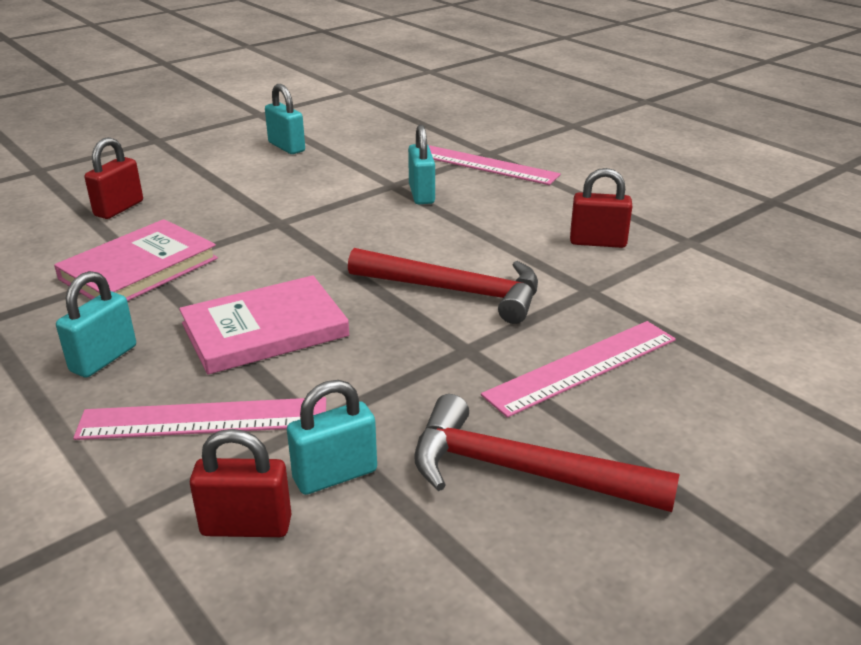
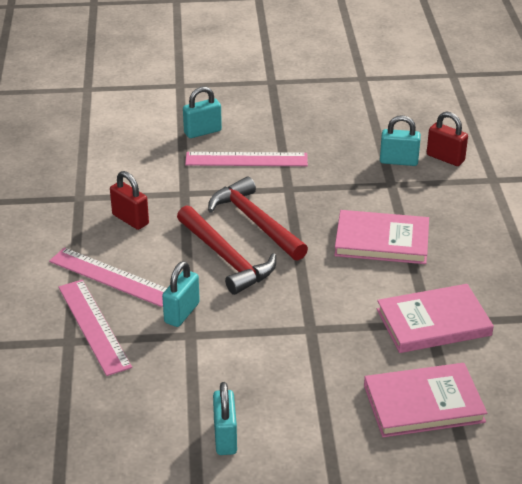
camera: 145 degrees left, 5 degrees up
turquoise padlock [56,271,136,378] -> turquoise padlock moved to [183,86,222,138]
pink ruler [73,397,326,440] -> pink ruler moved to [49,248,167,307]
red padlock [84,137,143,219] -> pink book [364,363,487,437]
red hammer [414,394,679,512] -> red hammer moved to [177,206,276,295]

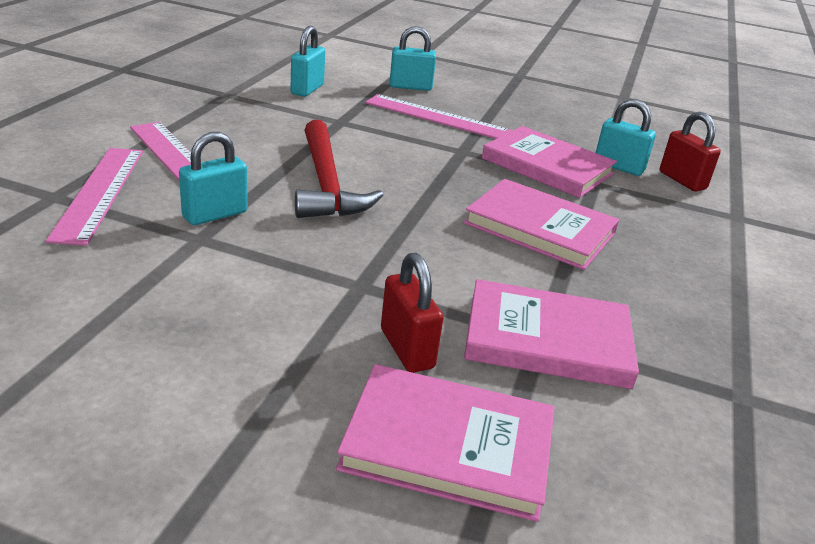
camera: 20 degrees right, 5 degrees down
red padlock [110,171,149,230] -> red padlock moved to [381,253,443,373]
red hammer [208,176,308,261] -> none
turquoise padlock [213,382,237,455] -> turquoise padlock moved to [291,26,325,97]
none -> pink book [482,126,617,198]

